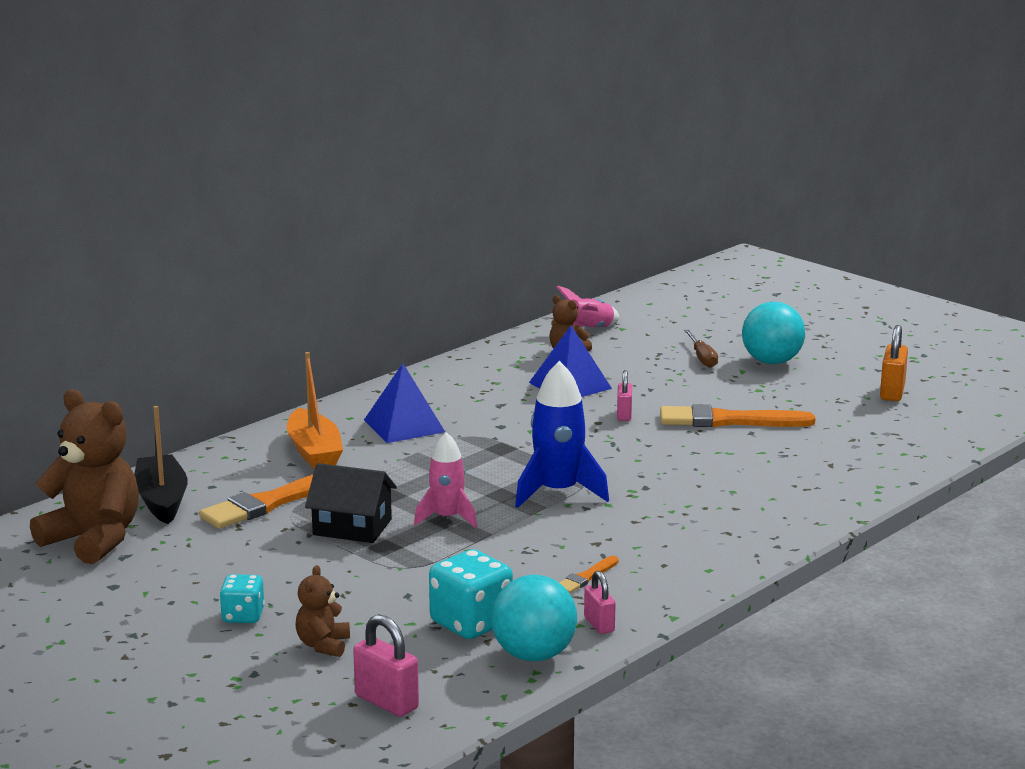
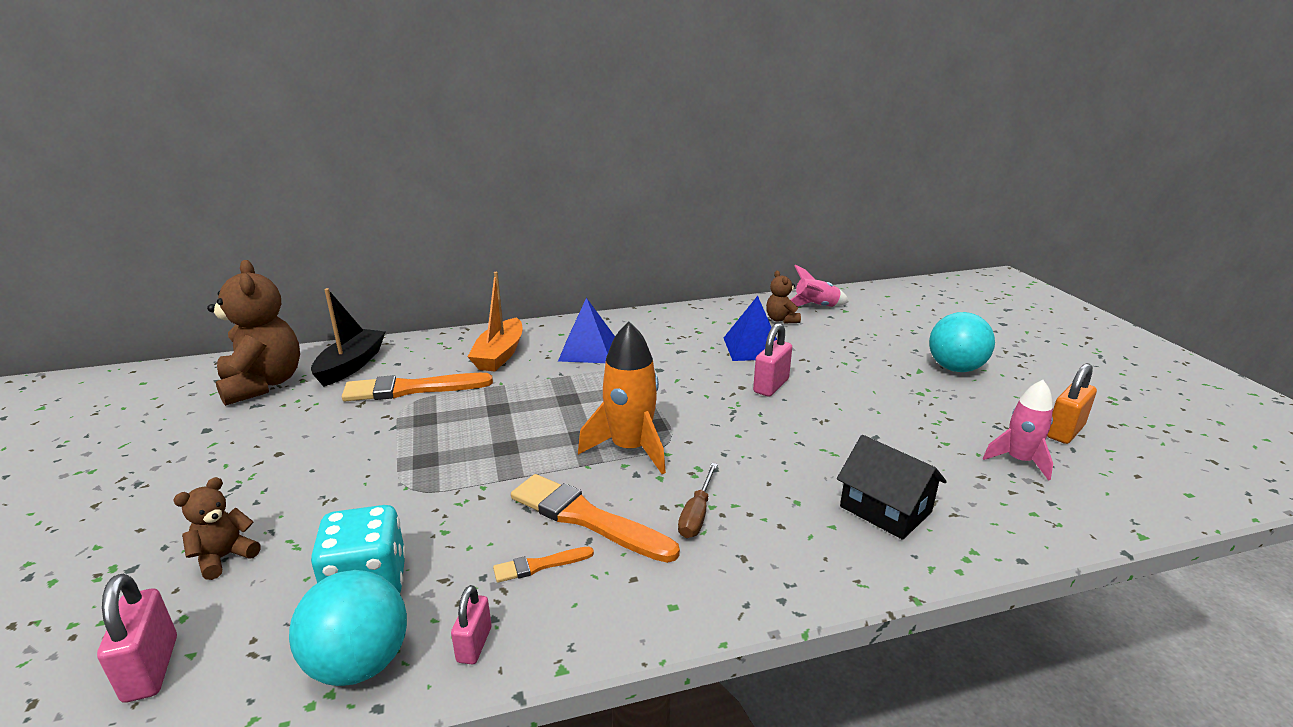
camera: 30 degrees right, 5 degrees up
turquoise dice [220,574,265,623] -> none
black house [305,463,397,543] -> black house moved to [837,435,947,540]
pink rocket [414,432,477,528] -> pink rocket moved to [983,380,1053,481]
blue rocket [515,361,609,508] -> orange rocket [578,322,666,474]
pink padlock [617,370,632,421] -> pink padlock [753,323,792,397], size x1.54
orange brush [660,404,815,427] -> orange brush moved to [511,474,680,563]
brown screwdriver [684,330,718,368] -> brown screwdriver moved to [678,463,718,538]

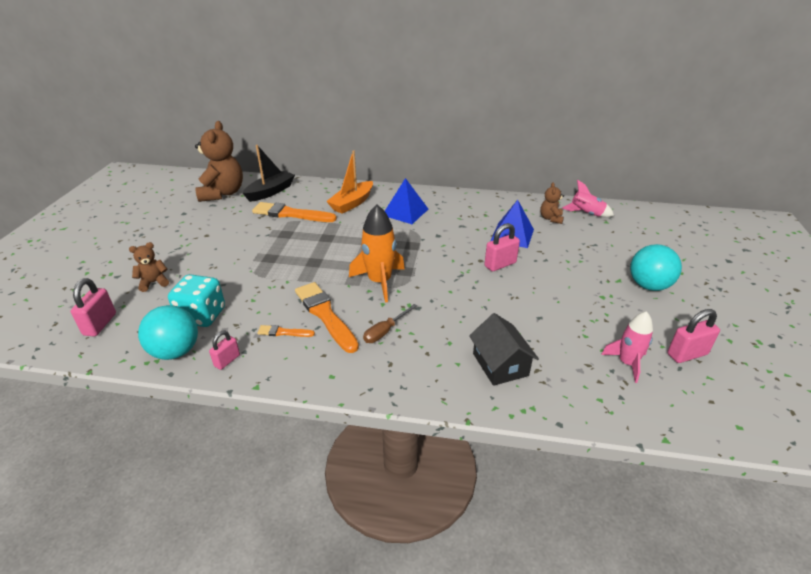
camera: 25 degrees right, 10 degrees up
orange padlock [1047,363,1097,444] -> pink padlock [667,309,720,363]

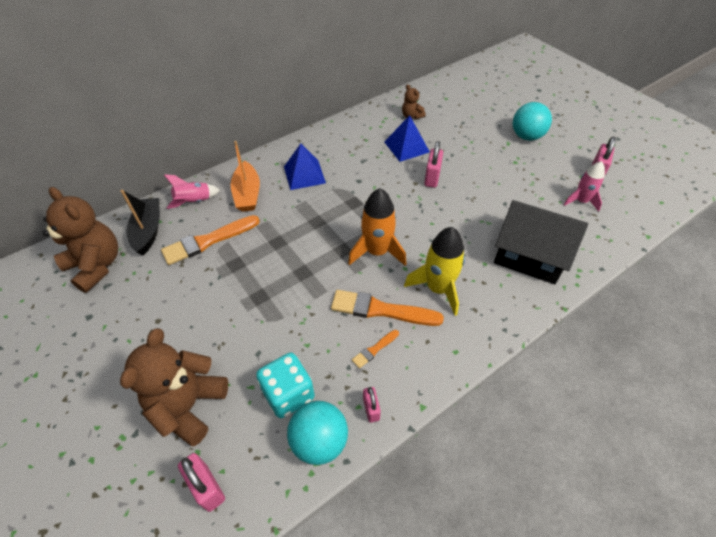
camera: 45 degrees left, 15 degrees up
brown teddy bear [129,242,169,292] -> brown teddy bear [120,328,228,446], size x2.06
brown screwdriver [363,304,417,343] -> yellow rocket [404,227,465,316]
black house [469,313,539,386] -> black house [494,200,588,284], size x1.60
pink rocket [562,180,614,217] -> pink rocket moved to [164,174,220,209]

